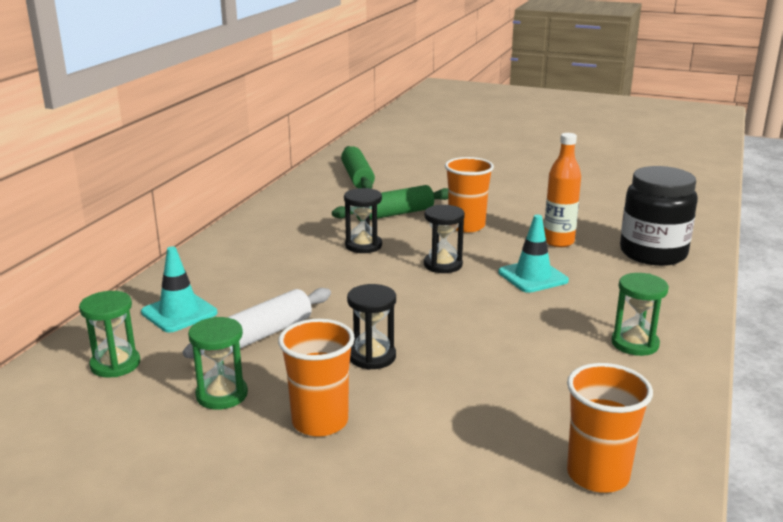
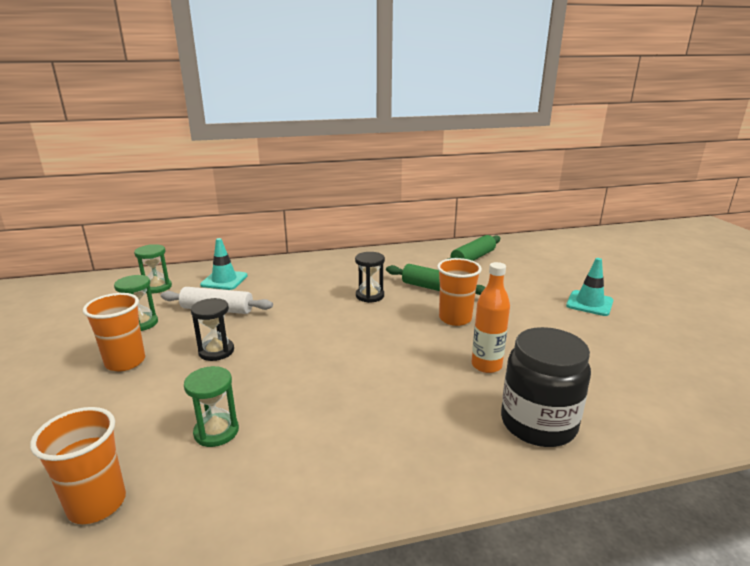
camera: 55 degrees right, 0 degrees up
black hourglass [424,205,465,273] -> none
turquoise traffic cone [498,215,569,293] -> turquoise traffic cone moved to [566,258,613,316]
green hourglass [611,273,669,356] -> green hourglass moved to [184,366,239,447]

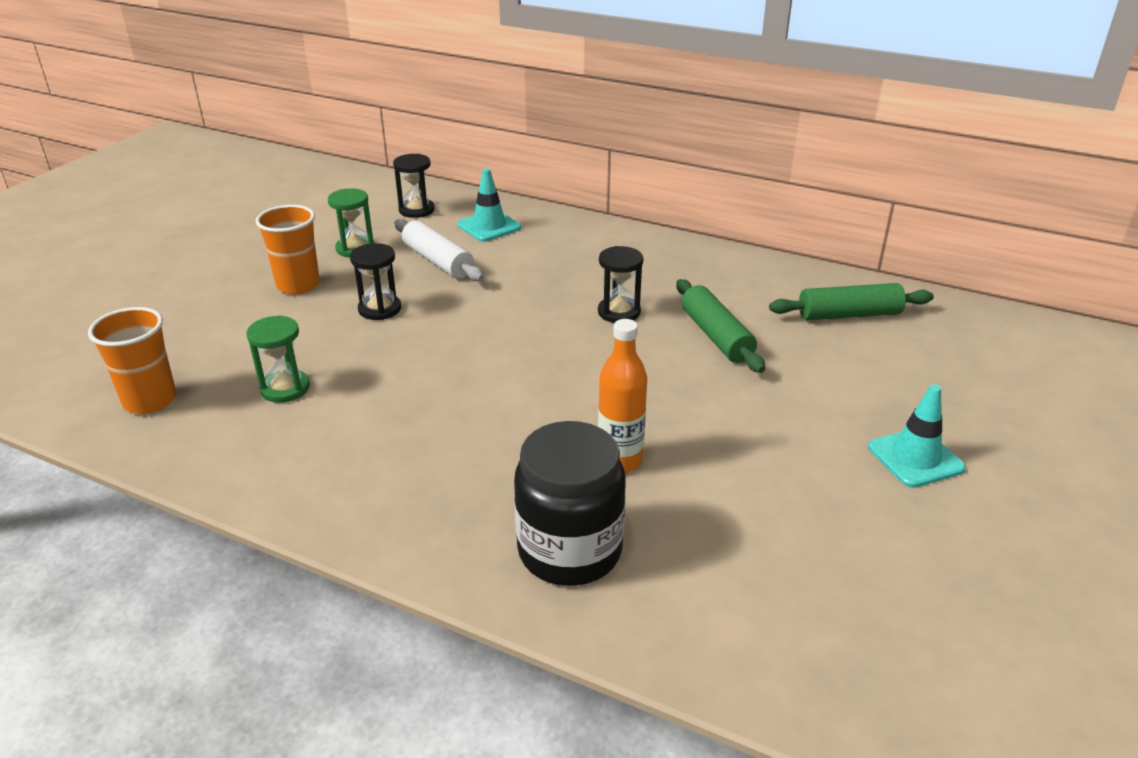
camera: 40 degrees right, 10 degrees up
green hourglass [134,244,172,293] -> black hourglass [393,154,435,218]
orange cup [437,258,482,326] -> none

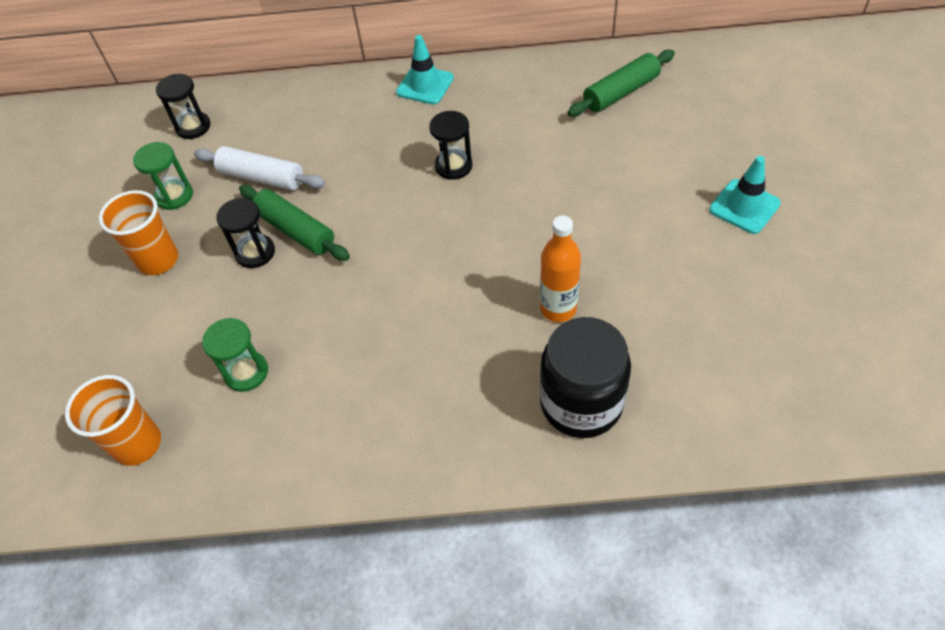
camera: 25 degrees left, 20 degrees up
turquoise traffic cone [458,168,521,242] -> turquoise traffic cone moved to [396,35,454,104]
green rolling pin [676,279,765,373] -> green rolling pin moved to [239,185,350,261]

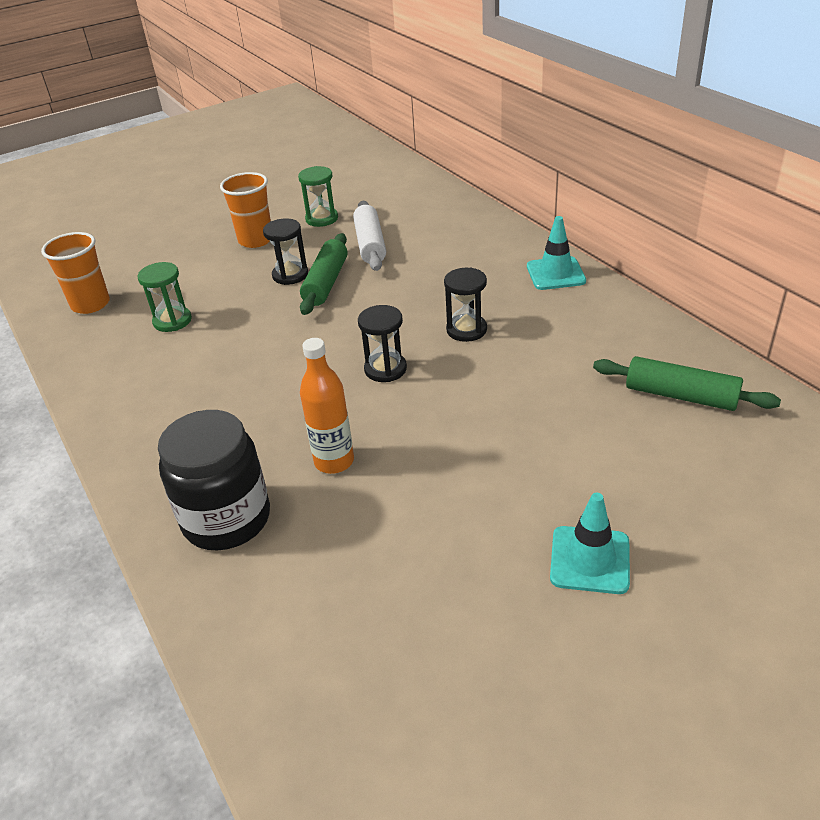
camera: 60 degrees right, 15 degrees down
black hourglass [156,74,210,139] -> black hourglass moved to [358,305,407,382]

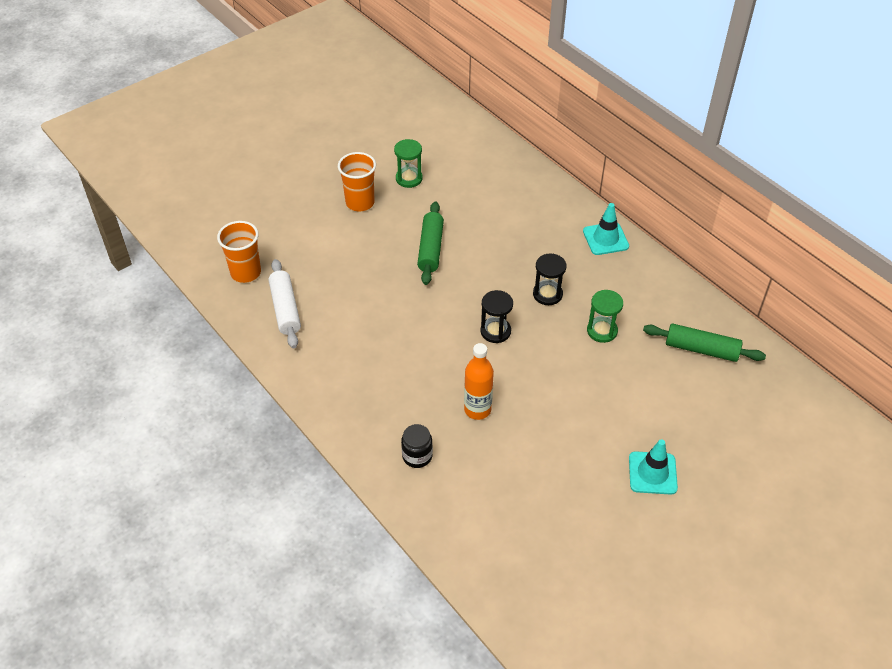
camera: 10 degrees left, 10 degrees up
green hourglass [138,262,192,332] -> green hourglass moved to [587,290,623,343]
black jar [158,410,270,551] -> black jar [401,424,433,468], size x0.51
black hourglass [263,219,308,285] -> none
white rolling pin [353,201,386,271] -> white rolling pin moved to [269,259,301,348]

